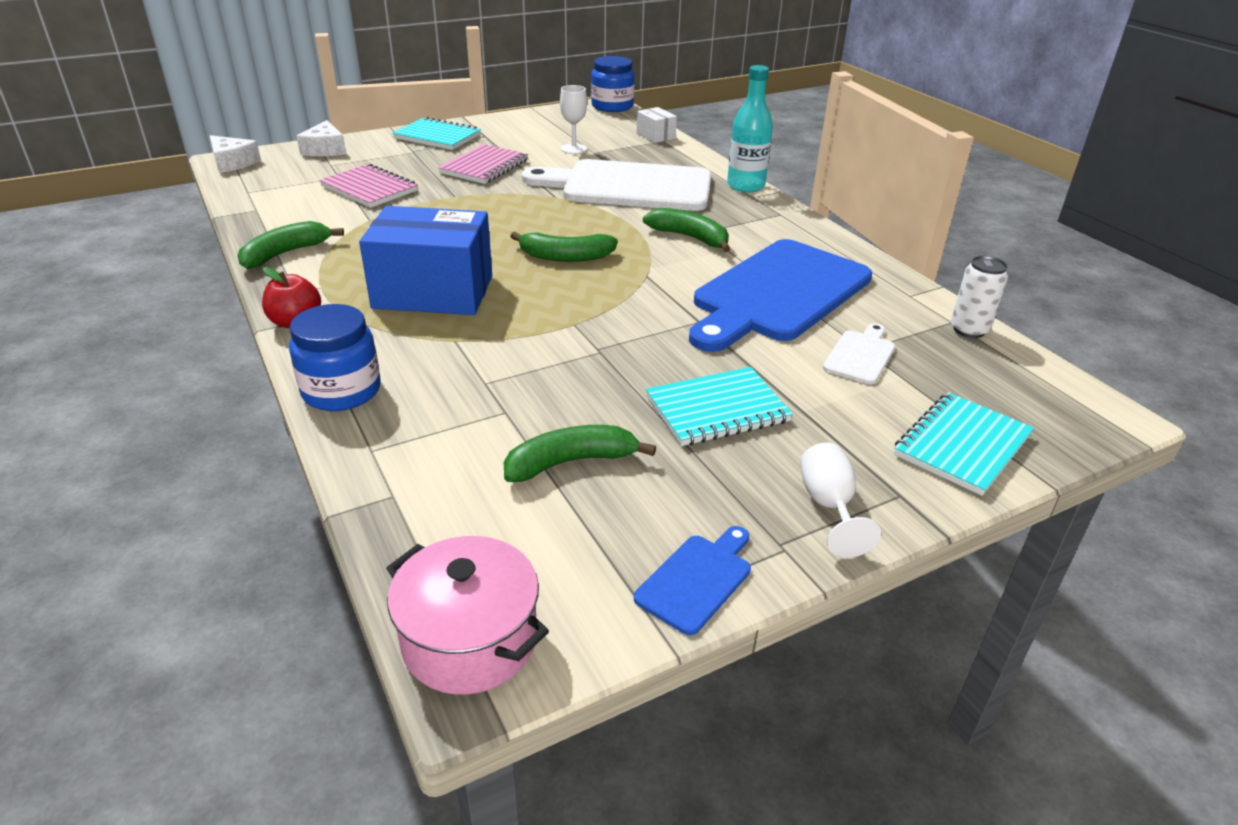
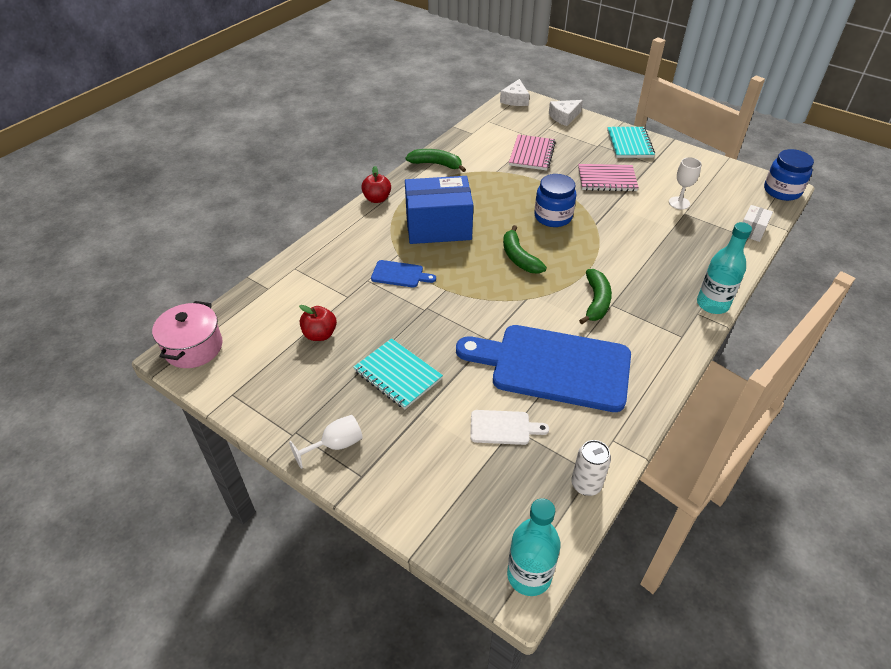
camera: 65 degrees right, 10 degrees up
blue jar [289,304,381,411] -> blue jar moved to [534,174,576,227]
blue box [359,206,492,315] -> blue box turned 75 degrees counterclockwise [405,176,473,244]
green banana [504,425,656,482] -> red apple [299,305,337,341]
white cutting board [522,159,711,211] -> none
blue cutting board [634,526,751,635] -> blue cutting board moved to [371,260,436,287]
turquoise notebook [894,392,1034,496] -> none
none -> turquoise bottle [507,498,560,596]

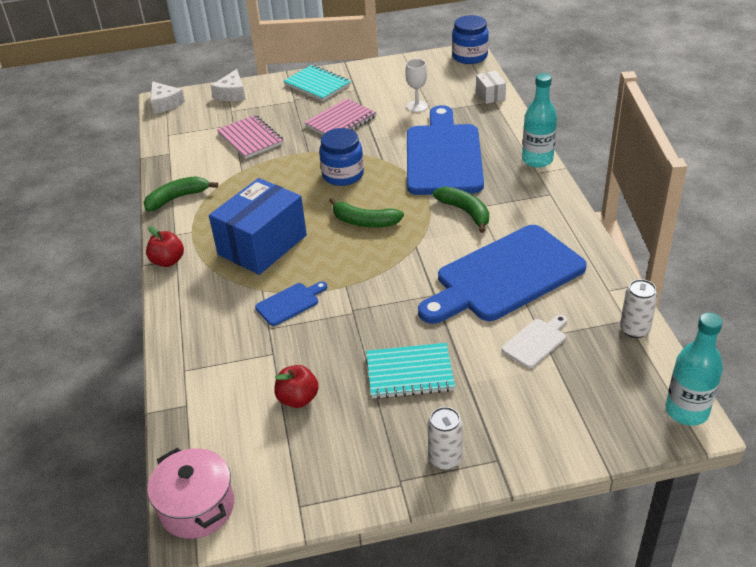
camera: 45 degrees left, 5 degrees down
white goblet [289,415,363,469] -> white can [428,407,463,470]
none -> blue cutting board [407,105,484,195]

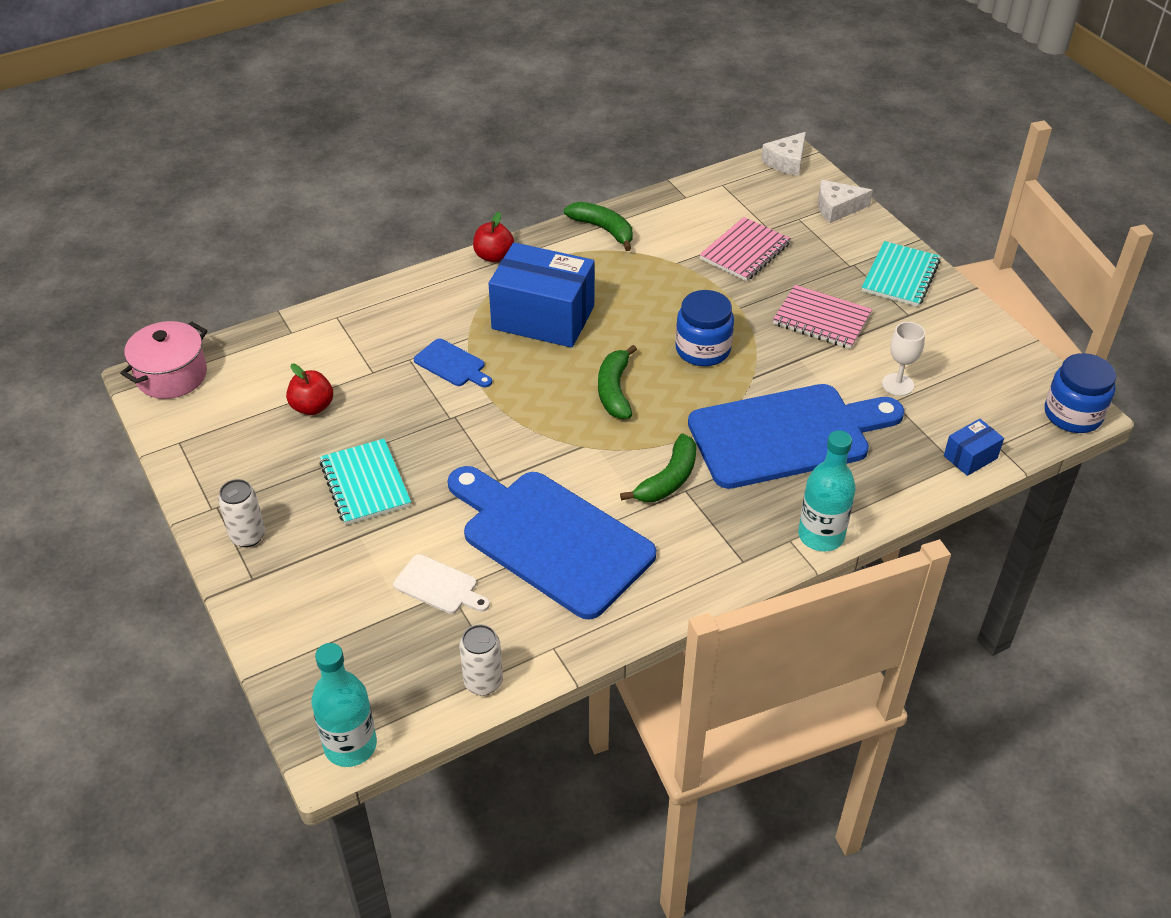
camera: 70 degrees right, 5 degrees up
white box [476,71,506,104] -> blue box [944,419,1004,476]

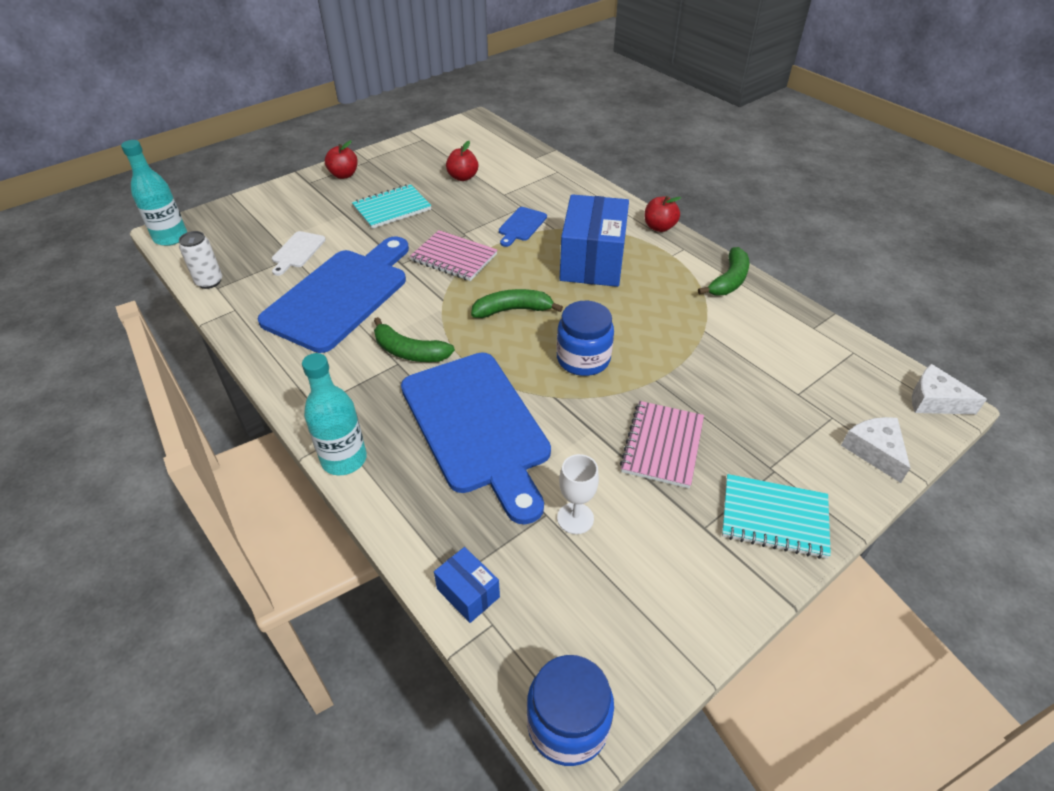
camera: 80 degrees right, 0 degrees up
pink pot [120,321,208,399] -> none
white can [218,479,265,547] -> red apple [325,140,358,179]
pink notebook [699,217,791,281] -> pink notebook moved to [410,230,497,281]

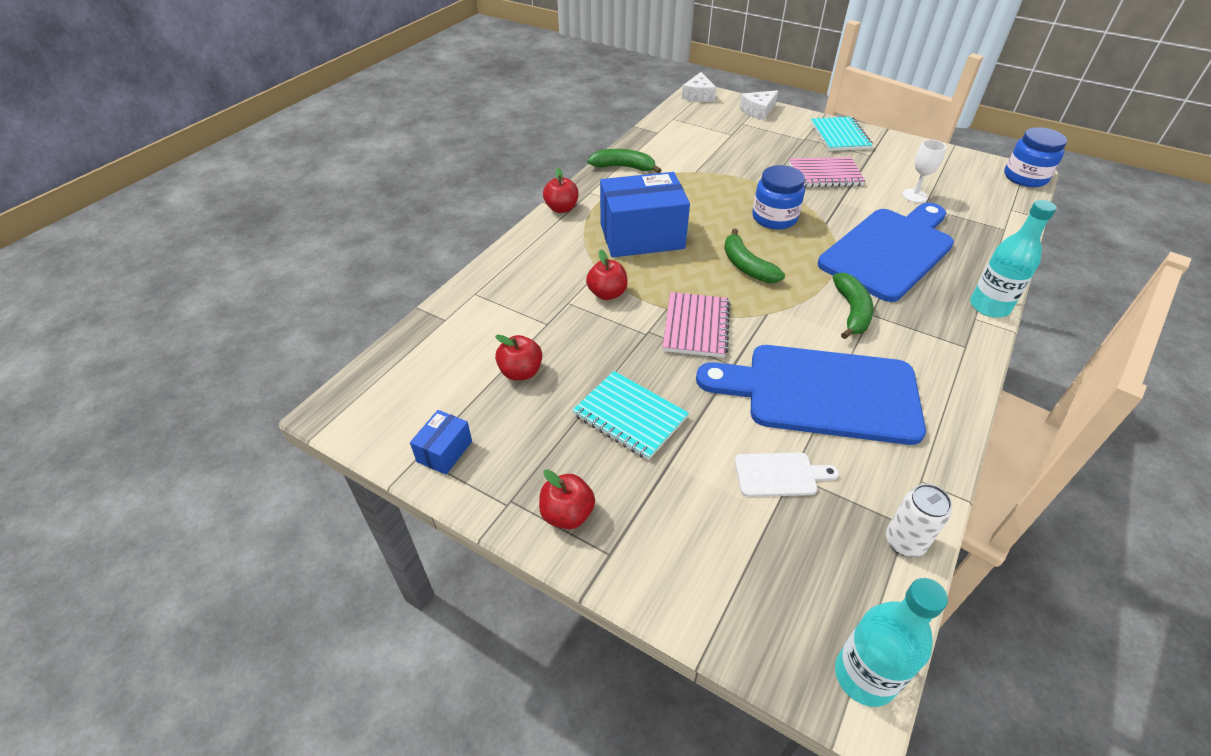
camera: 110 degrees left, 0 degrees up
blue box [434,547,500,623] -> blue box moved to [410,410,472,475]
blue cutting board [499,207,547,247] -> red apple [586,249,628,300]

